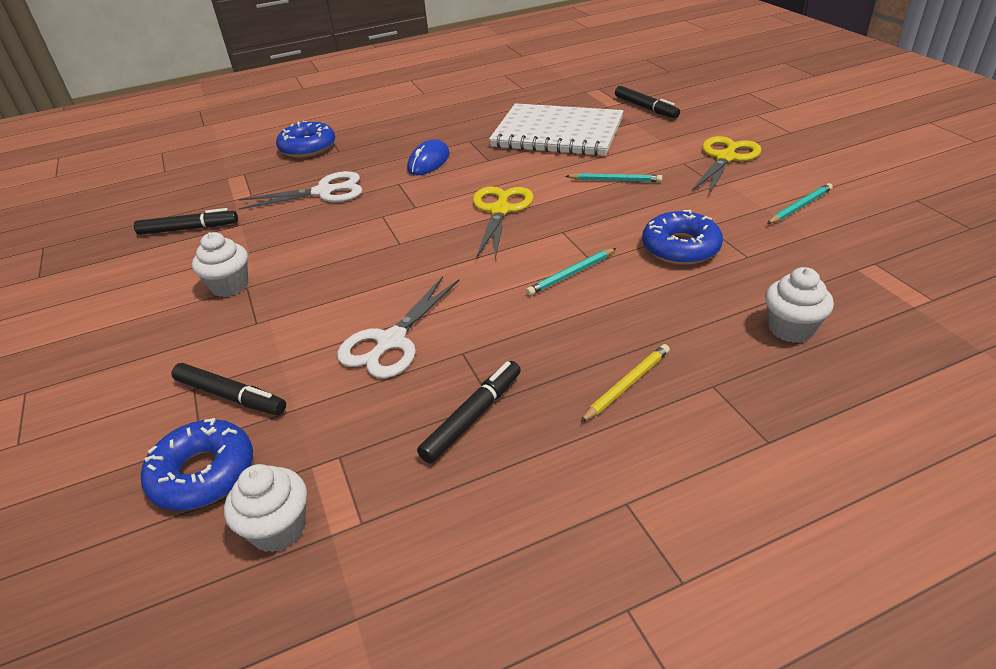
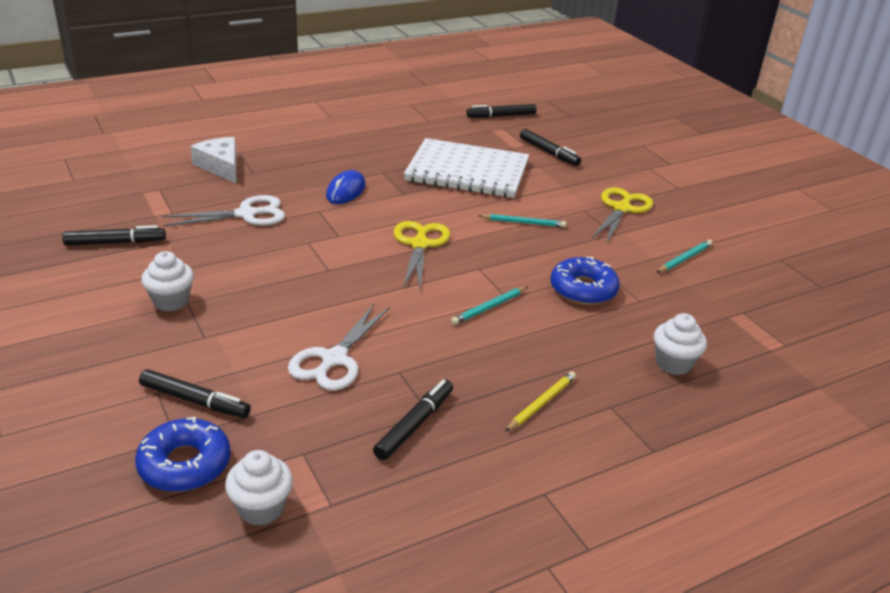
camera: 10 degrees left, 5 degrees down
blue donut [276,121,335,158] -> white cheese [190,137,237,183]
none -> black marker [466,104,537,118]

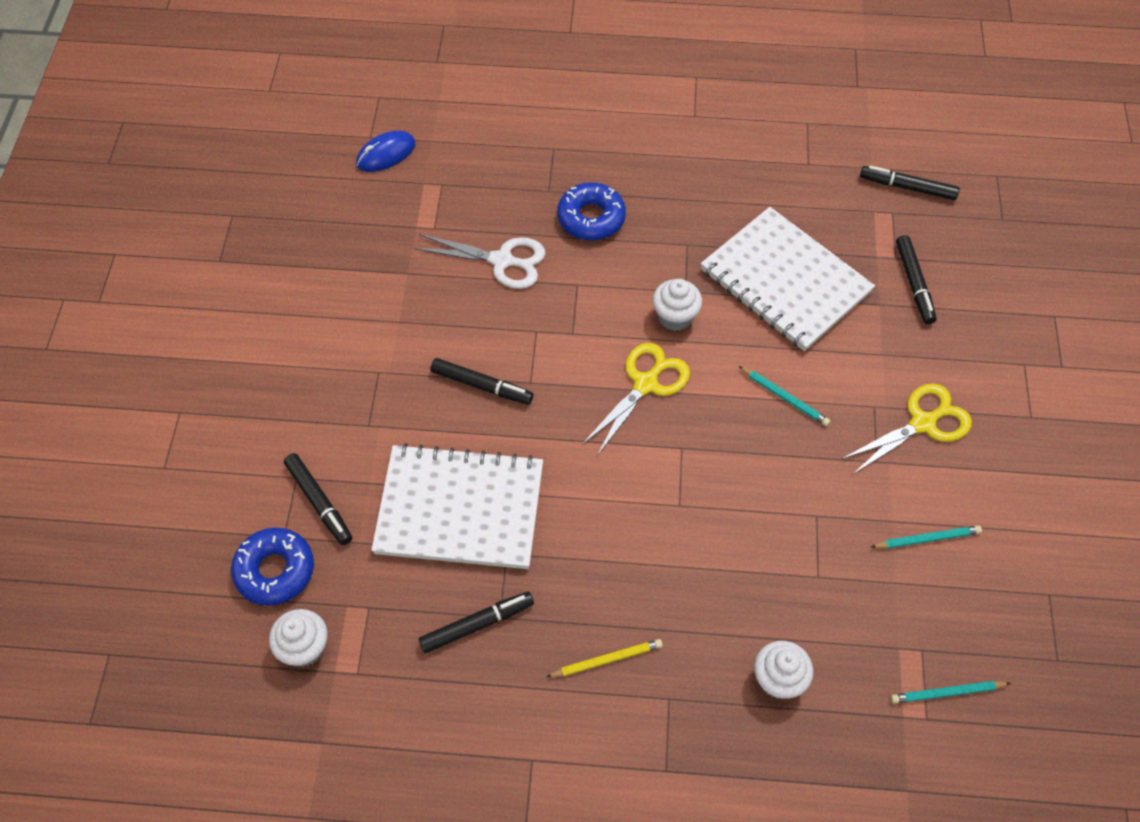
camera: 35 degrees right, 25 degrees up
black marker [62,225,166,245] -> black marker moved to [431,358,533,405]
white cupcake [141,251,194,312] -> white cupcake moved to [653,279,702,331]
white cheese [190,137,237,183] -> none
white scissors [288,304,390,391] -> white notebook [371,443,543,569]
blue mouse [326,170,366,204] -> blue mouse moved to [356,131,416,172]
turquoise pencil [451,287,527,325] -> turquoise pencil moved to [891,681,1011,704]
blue donut [550,257,620,305] -> blue donut moved to [557,182,626,241]

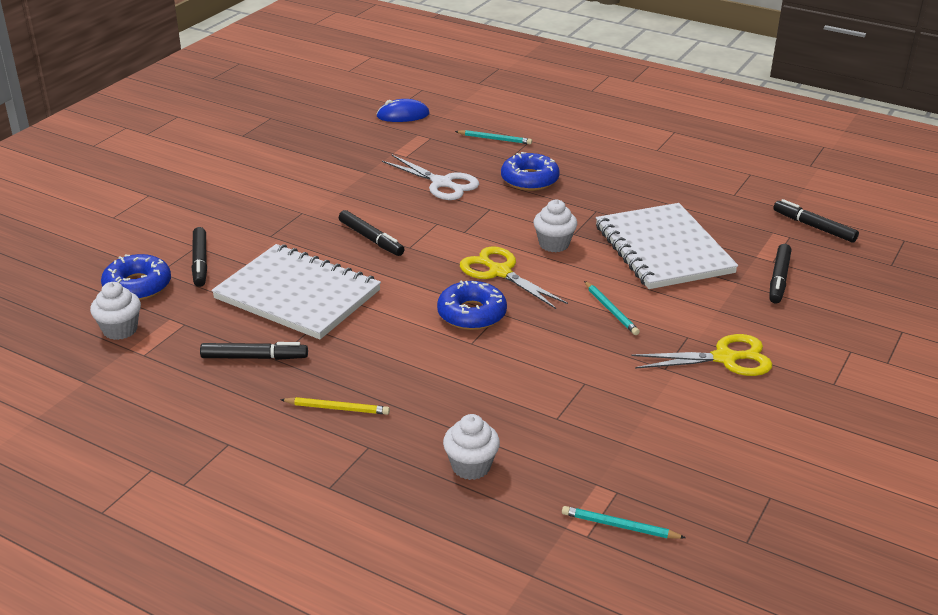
camera: 25 degrees right, 25 degrees down
yellow scissors [582,343,690,456] -> yellow scissors turned 105 degrees counterclockwise [460,247,568,309]
turquoise pencil [871,525,982,549] -> turquoise pencil moved to [455,130,532,144]
none -> blue donut [437,280,507,330]

